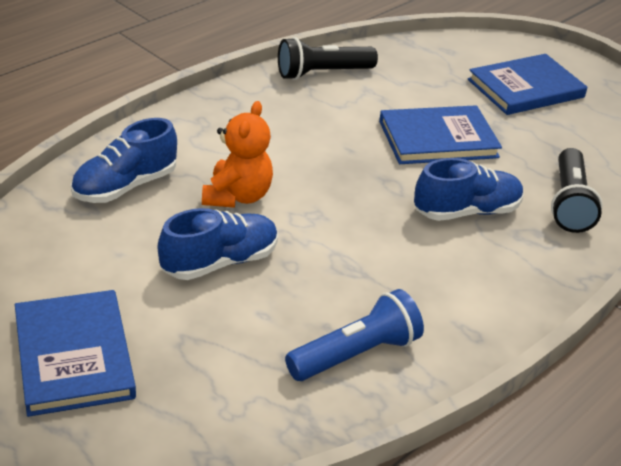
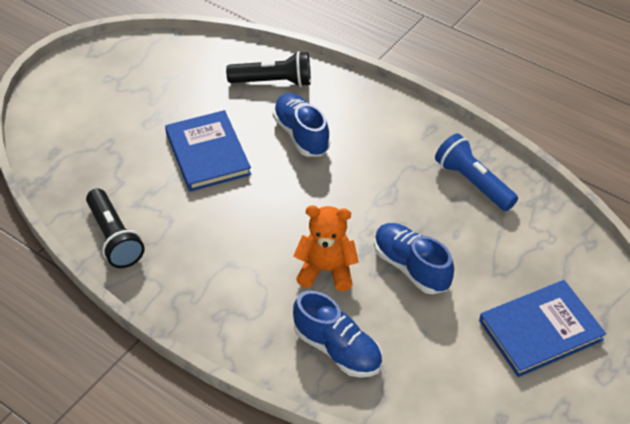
camera: 95 degrees left, 10 degrees up
blue book [468,54,588,115] -> none

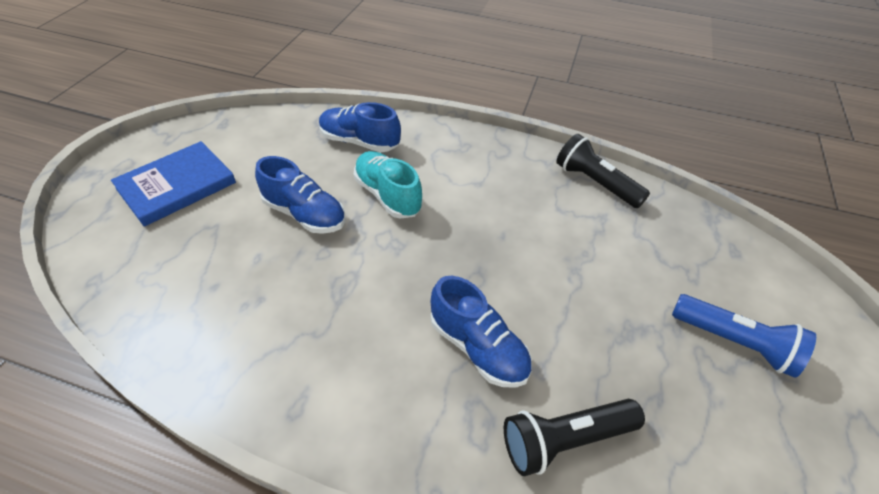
camera: 160 degrees right, 0 degrees up
blue book [165,110,251,192] -> none
orange teddy bear [294,205,359,291] -> turquoise shoe [354,151,423,219]
blue flashlight [435,134,518,211] -> blue flashlight moved to [672,294,816,378]

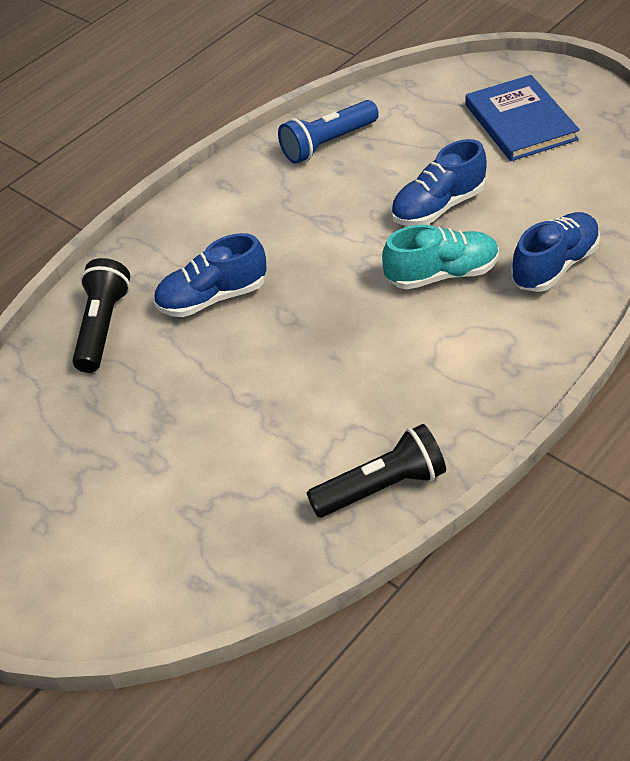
camera: 120 degrees right, 0 degrees up
blue flashlight [672,294,816,378] -> blue flashlight moved to [278,100,379,164]

